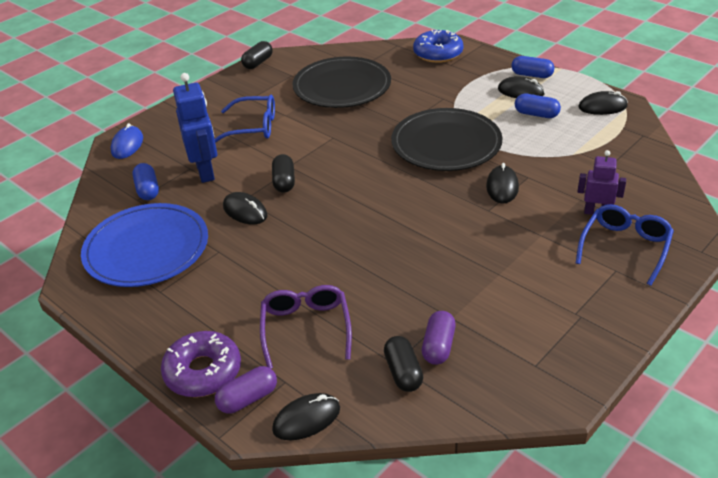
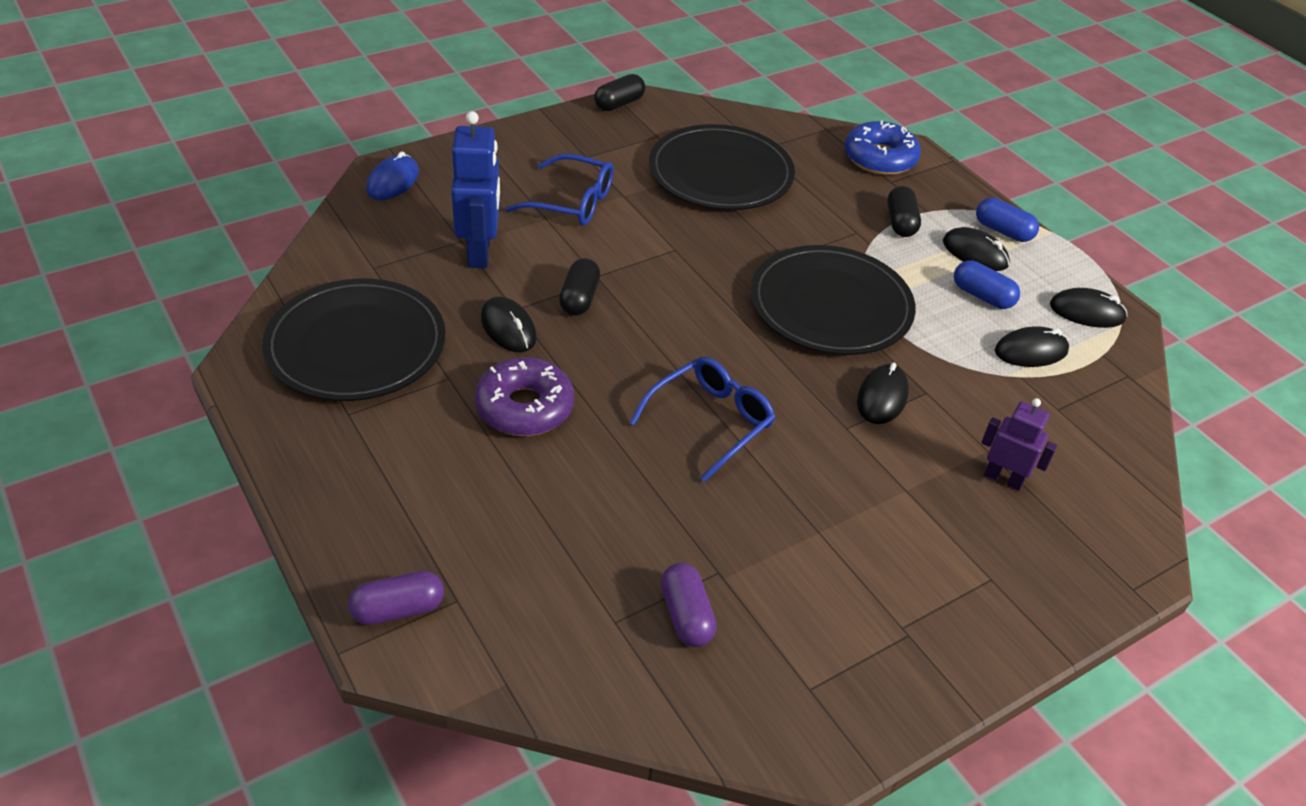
camera: 10 degrees right, 5 degrees up
blue plate [81,203,208,287] -> black plate [262,278,446,401]
blue capsule [132,163,159,200] -> none
purple donut [161,331,241,397] -> purple donut moved to [475,357,574,436]
purple glasses [260,285,352,369] -> none
black mouse [272,393,340,440] -> black mouse moved to [995,326,1069,367]
black capsule [384,336,423,392] -> black capsule moved to [887,186,921,237]
purple capsule [422,311,456,365] -> purple capsule turned 45 degrees counterclockwise [661,563,717,647]
blue glasses [576,204,674,286] -> blue glasses moved to [629,357,775,482]

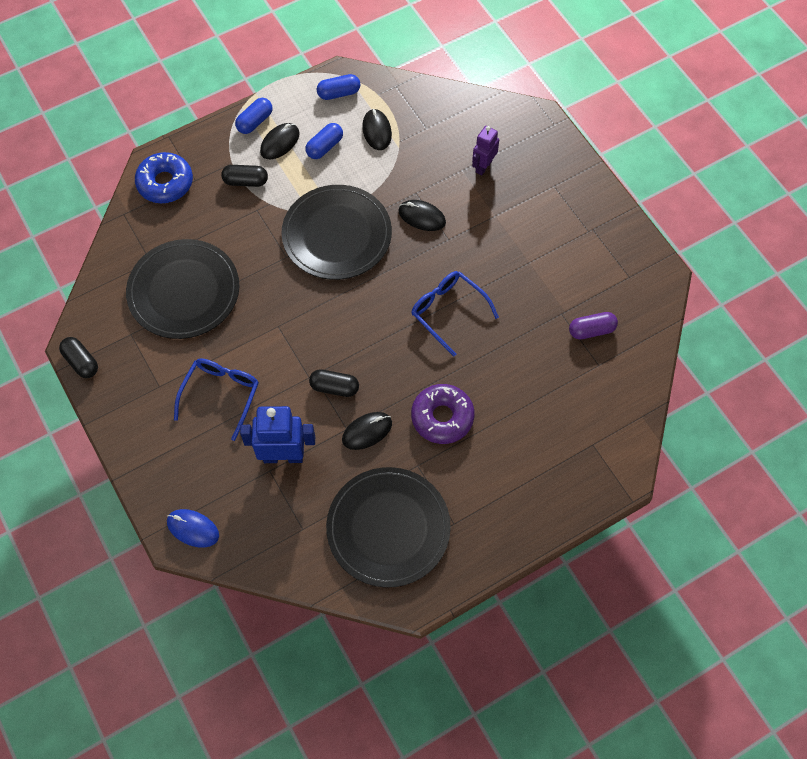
camera: 85 degrees left, 20 degrees up
purple capsule [348,571,444,625] -> none
black mouse [1050,288,1128,328] -> blue capsule [317,74,361,100]

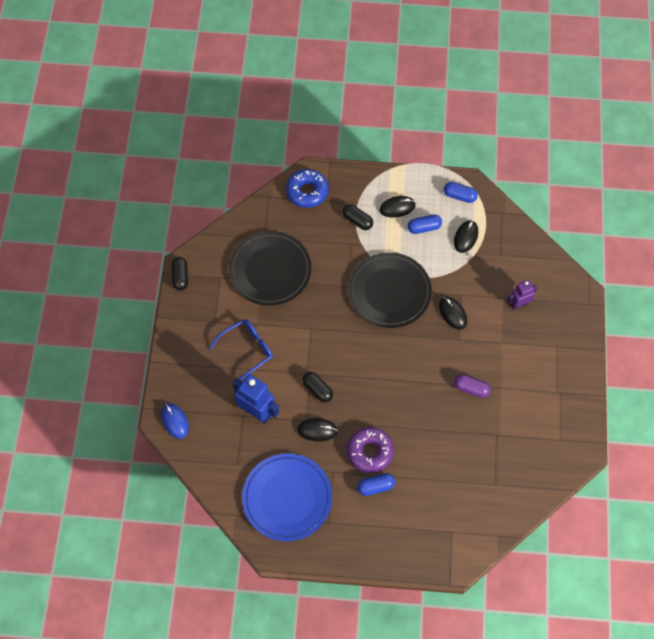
camera: 35 degrees right, 0 degrees up
blue capsule [235,98,272,134] -> blue capsule moved to [357,473,395,496]
black plate [326,467,451,588] -> blue plate [242,453,332,541]
blue glasses [411,271,499,357] -> none
purple capsule [569,312,618,339] -> purple capsule moved to [454,374,491,398]

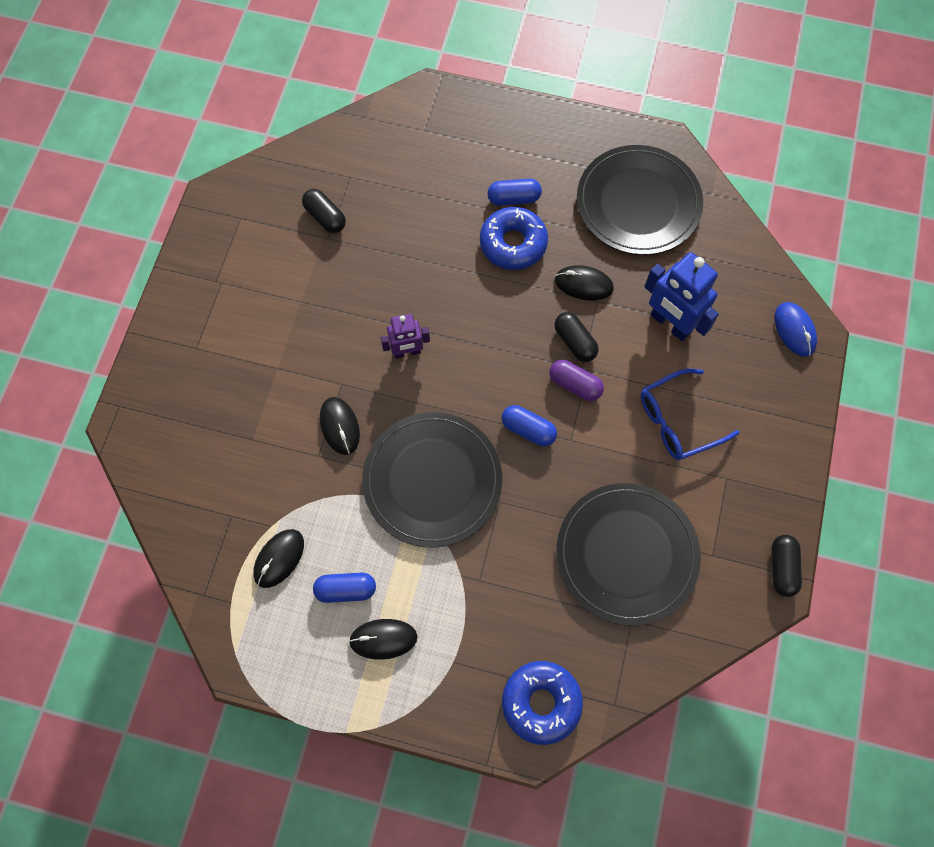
camera: 170 degrees left, 5 degrees up
blue plate [242,453,332,541] -> black plate [577,145,703,255]
black capsule [342,204,373,230] -> black capsule moved to [302,189,346,233]
purple donut [347,427,394,473] -> blue donut [480,207,548,270]
blue capsule [444,182,478,203] -> blue capsule moved to [502,405,557,447]
purple capsule [454,374,491,398] -> purple capsule moved to [549,360,604,401]
purple robot [507,280,537,310] -> purple robot moved to [381,314,430,359]

